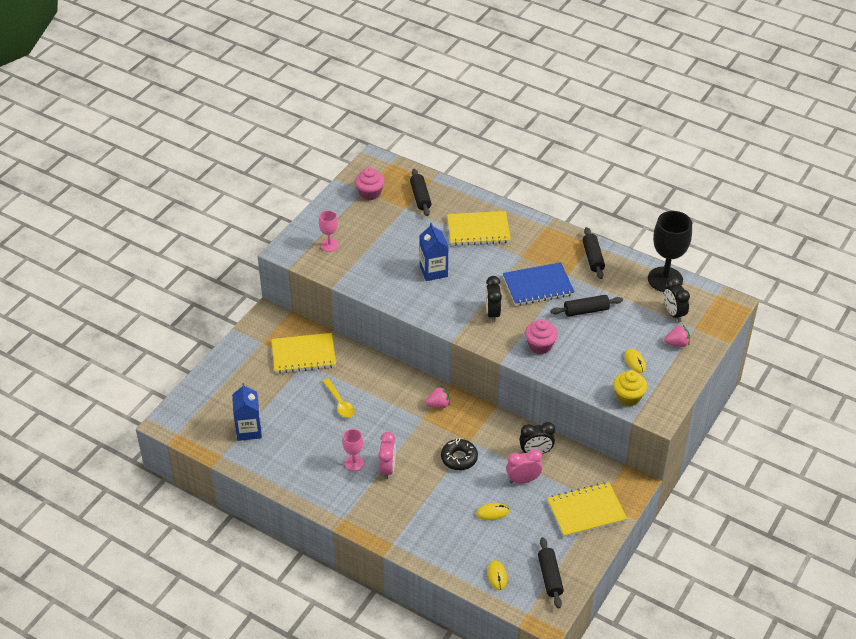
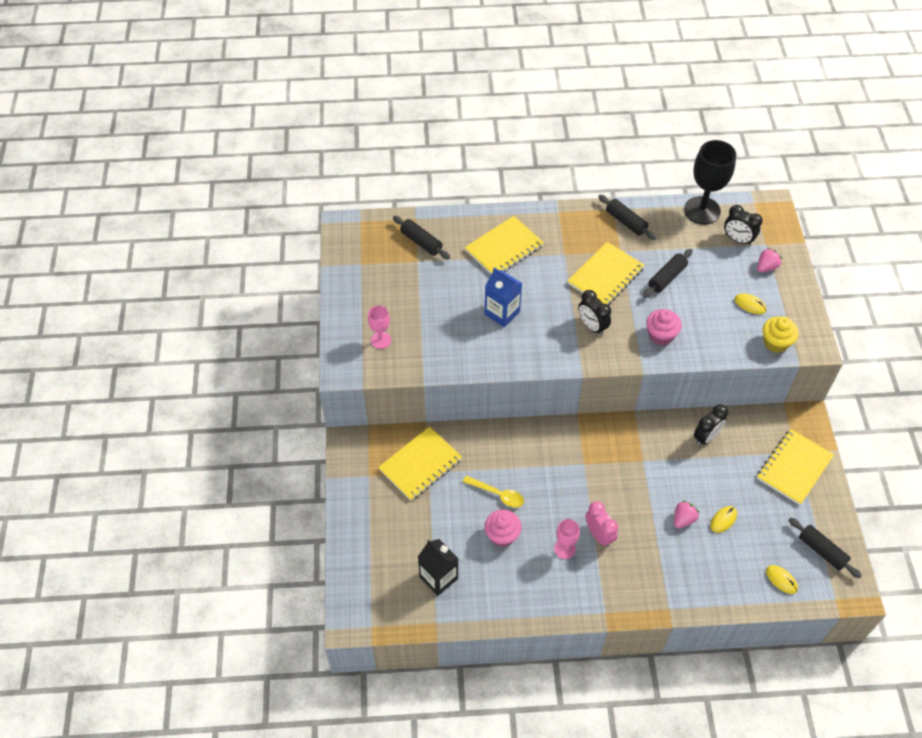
camera: 35 degrees left, 10 degrees up
blue carton [232,383,262,441] -> black carton [418,539,459,596]
pink cupcake [355,167,384,200] -> pink cupcake moved to [485,510,522,547]
pink strawberry [425,387,450,408] -> pink strawberry moved to [674,500,699,528]
black donut [441,438,478,470] -> none
blue notebook [503,262,575,306] -> yellow notebook [568,242,645,305]
pink clock [506,449,542,484] -> none

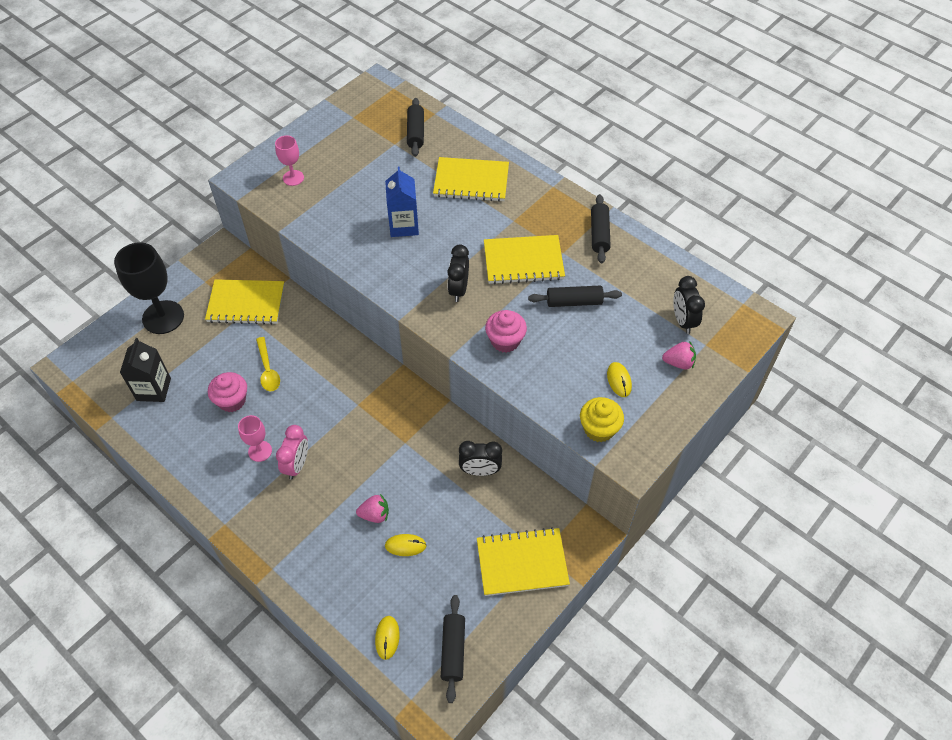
camera: 45 degrees right, 0 degrees up
black goblet [684,140,736,225] -> black goblet moved to [114,242,184,334]

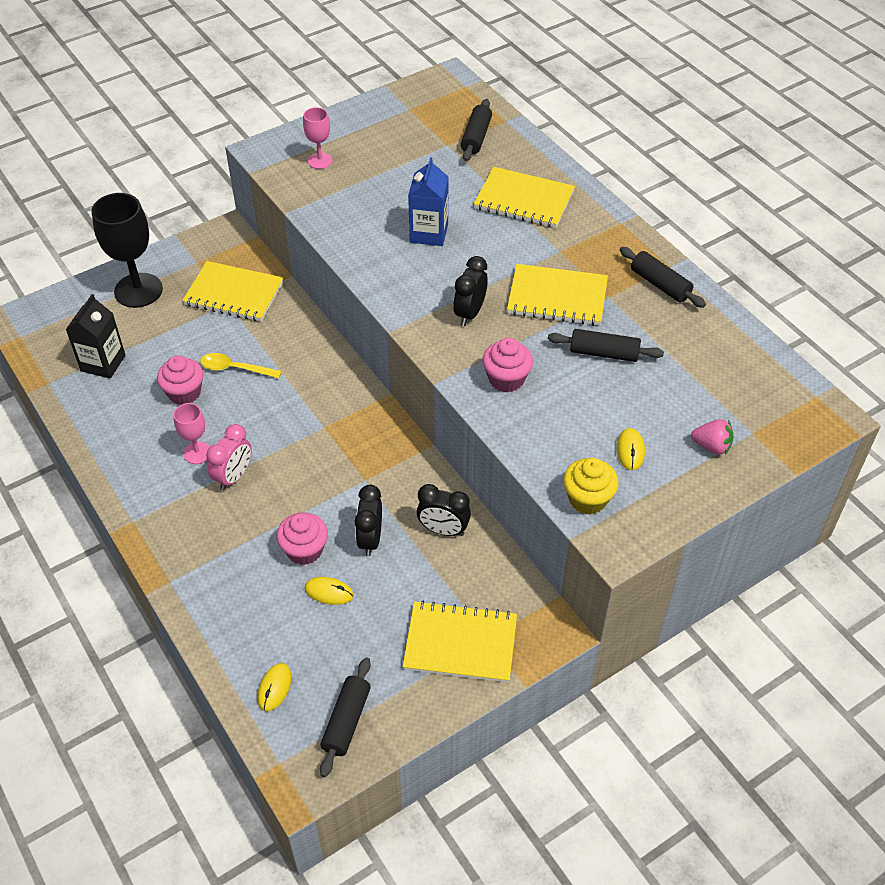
camera: 15 degrees right, 5 degrees down
yellow spoon [256,337,280,391] -> yellow spoon turned 105 degrees clockwise [200,353,282,378]
pink strawberry [356,494,389,523] -> pink cupcake [276,512,328,565]
black rolling pin [591,194,611,263] -> black rolling pin turned 60 degrees counterclockwise [620,247,706,308]
black clock [673,276,705,334] -> black clock moved to [355,485,382,556]

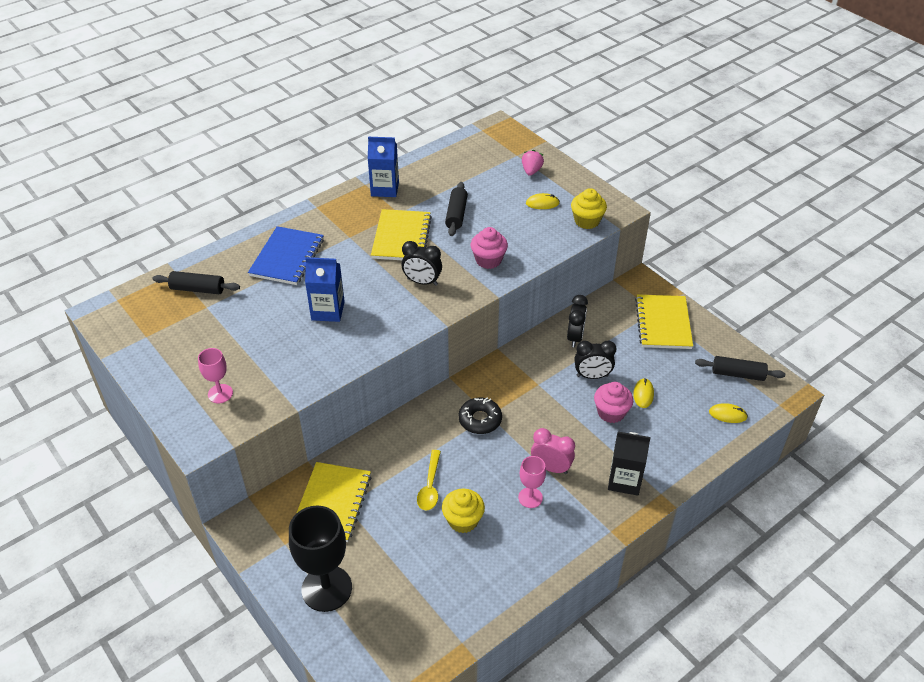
camera: 95 degrees left, 5 degrees down
black carton [66,294,126,379] -> black carton moved to [608,432,651,496]
pink cupcake [157,355,204,405] -> yellow cupcake [442,489,485,533]
yellow notebook [474,167,575,228] -> blue notebook [248,226,324,285]
black rolling pin [620,247,706,308] -> blue carton [368,137,399,197]
none -> black donut [459,398,502,434]

